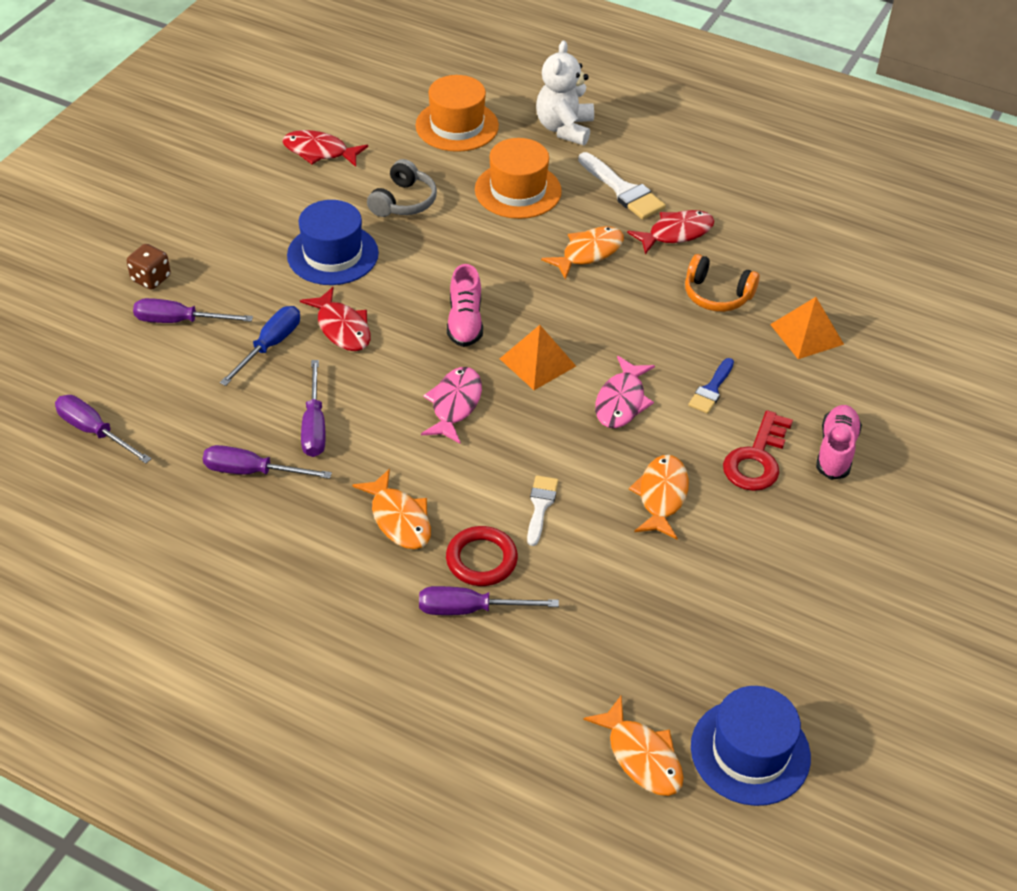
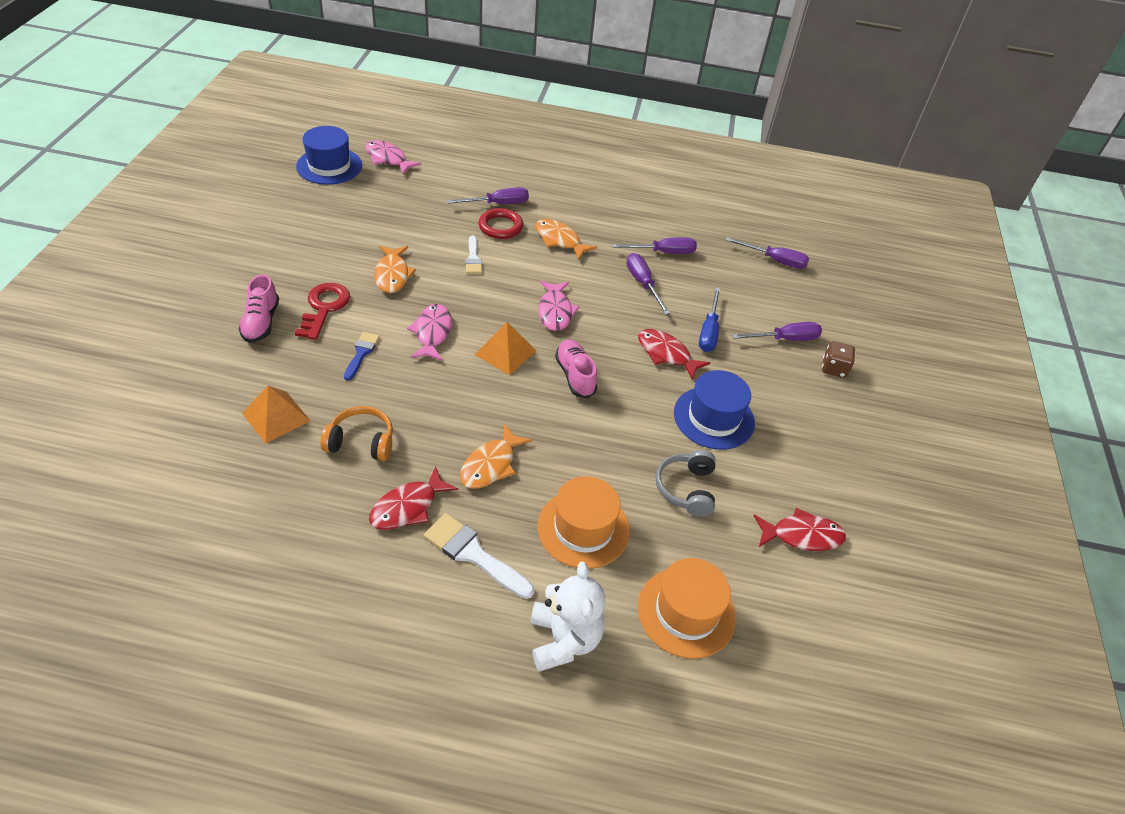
camera: 160 degrees right, 0 degrees up
orange fish [583,696,684,796] -> pink fish [365,140,422,174]

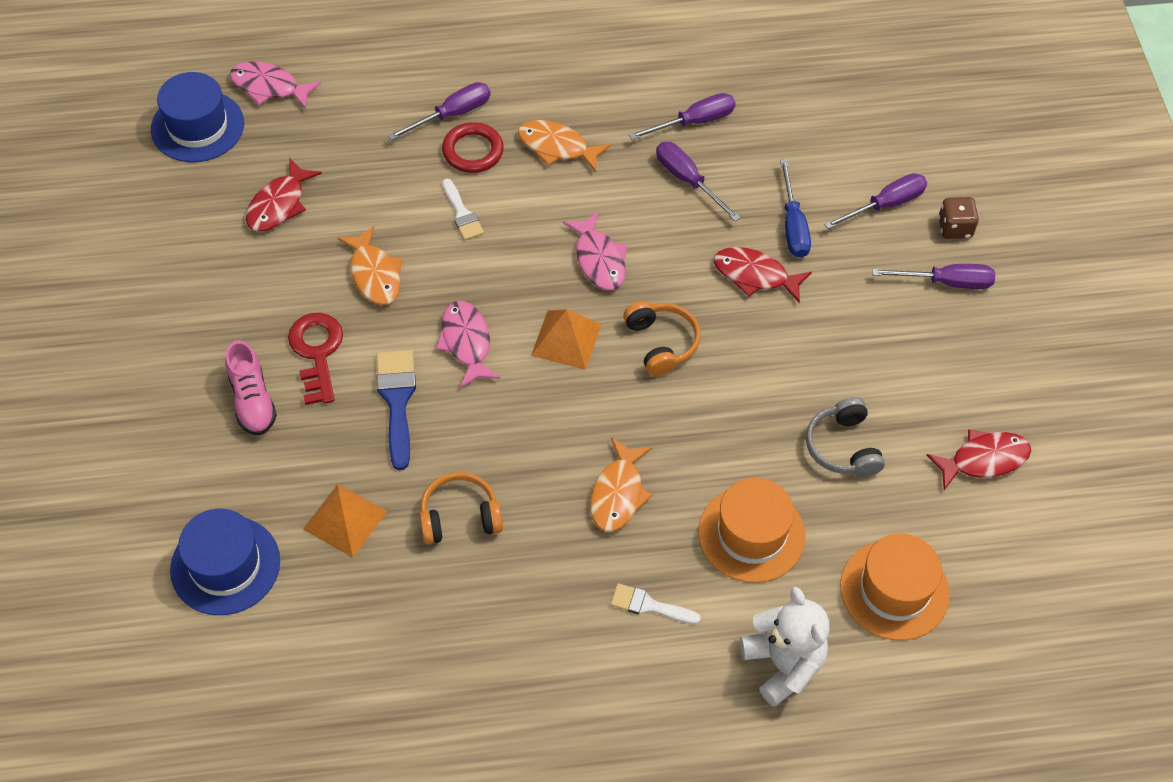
camera: 15 degrees left, 10 degrees up
blue brush [344,332,380,381] -> blue brush [376,350,416,470], size x1.60
red fish [369,466,458,530] -> red fish moved to [246,158,322,232]
white brush [424,513,534,599] -> white brush [611,583,701,624], size x0.62
pink shoe [555,340,597,398] -> orange headphones [623,301,701,377]
blue hat [674,370,755,450] -> blue hat moved to [170,509,280,615]
purple screwdriver [726,237,809,269] -> purple screwdriver moved to [872,264,995,289]

